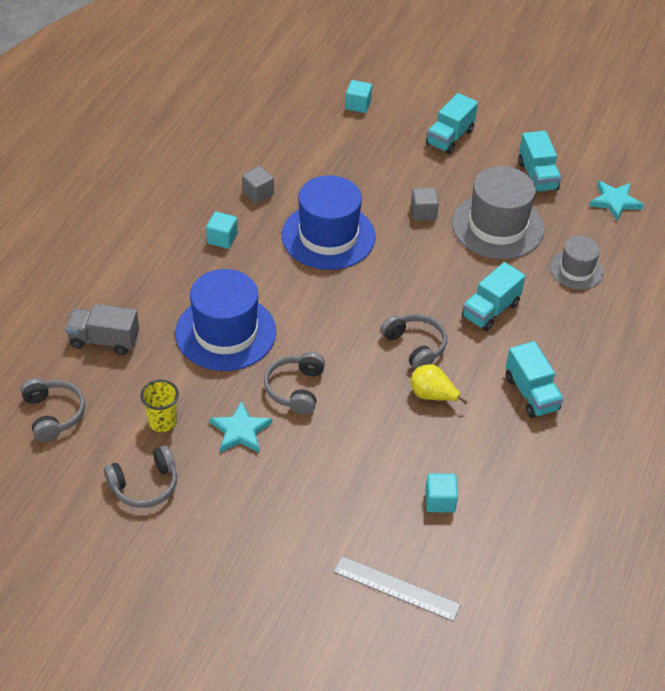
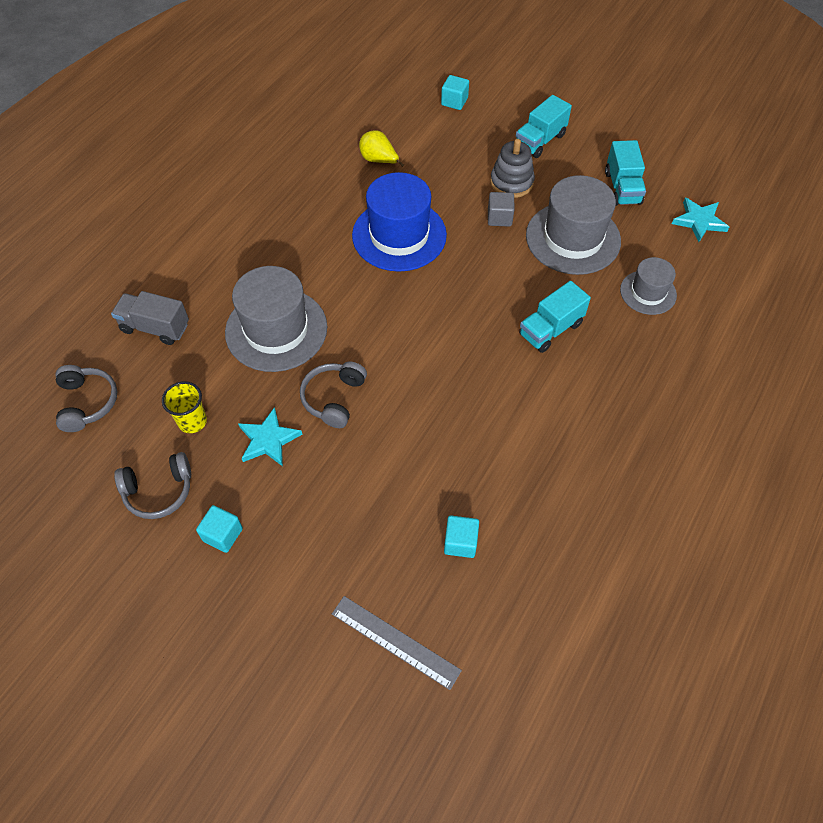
camera: 10 degrees right, 10 degrees up
blue hat [175,269,276,371] -> grey hat [225,266,327,372]
turquoise cube [206,212,238,249] -> turquoise cube moved to [196,505,243,553]
grey cube [242,166,274,204] -> none
grey headphones [380,314,447,370] -> none
yellow pear [410,364,468,404] -> yellow pear moved to [359,130,404,167]
turquoise truck [506,341,564,418] -> none
none -> grey stacking toy [490,139,535,198]

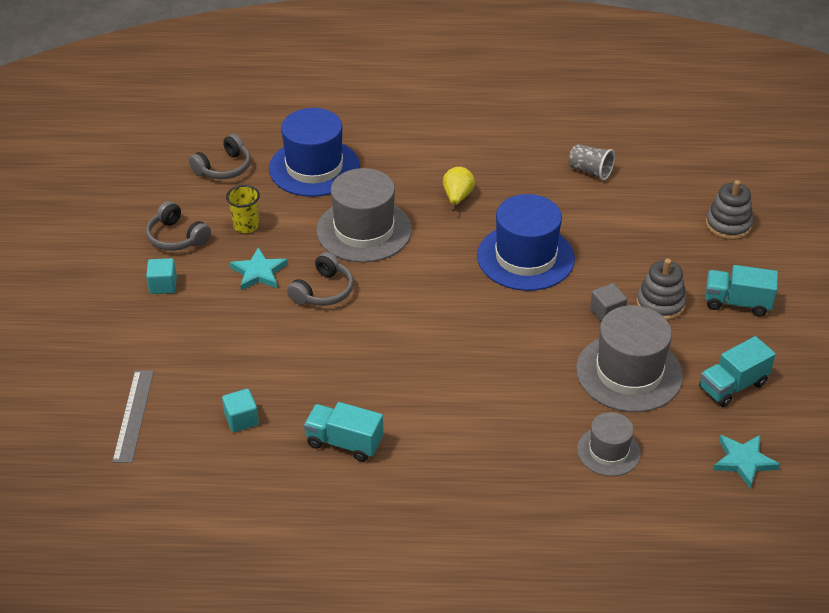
camera: 60 degrees right, 15 degrees down
grey truck [111,291,189,345] -> blue hat [269,108,360,197]
grey headphones [300,362,367,428] -> grey headphones turned 135 degrees clockwise [287,252,354,306]
yellow pear [359,130,404,167] -> yellow pear moved to [443,167,475,211]
turquoise cube [441,75,469,110] -> grey stacking toy [706,180,753,240]
turquoise truck [519,281,591,353] -> turquoise truck moved to [304,402,383,462]
none -> grey cup [569,144,615,180]

